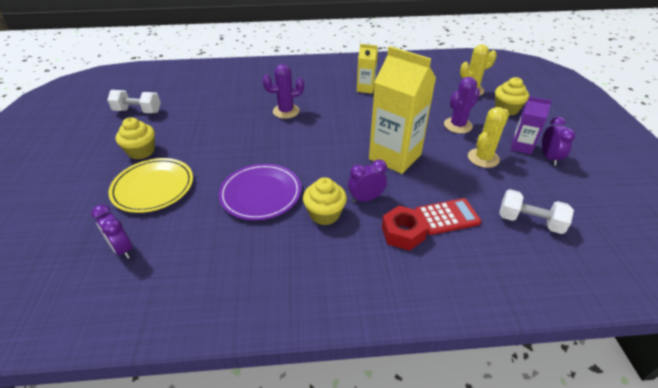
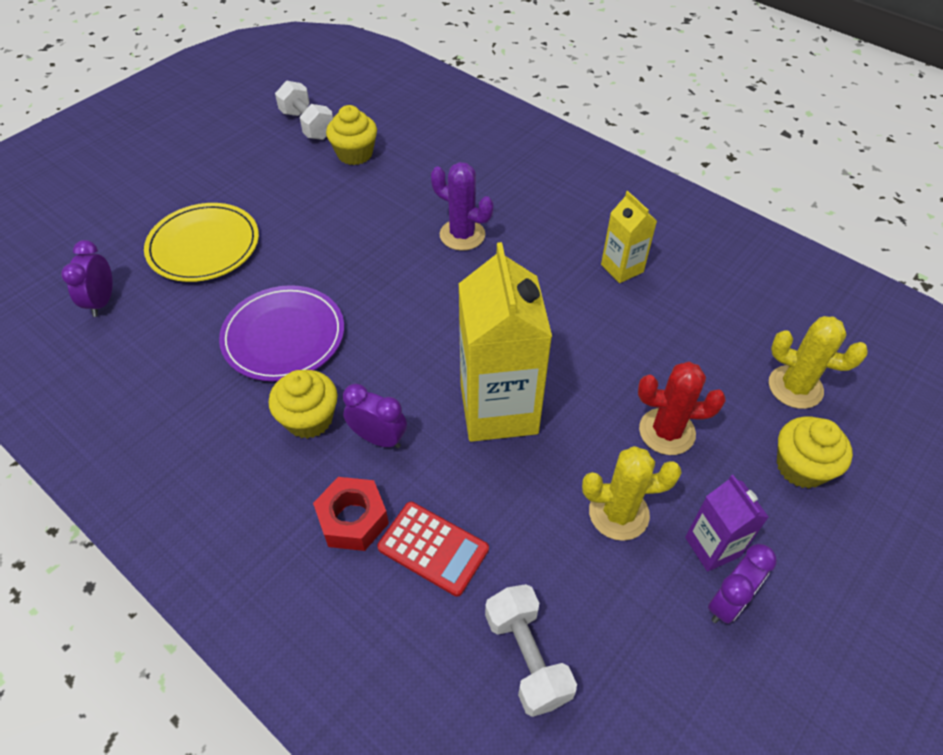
camera: 45 degrees right, 10 degrees up
yellow cupcake [116,117,155,159] -> yellow cupcake moved to [326,105,377,165]
purple cactus [444,77,480,133] -> red cactus [638,362,726,455]

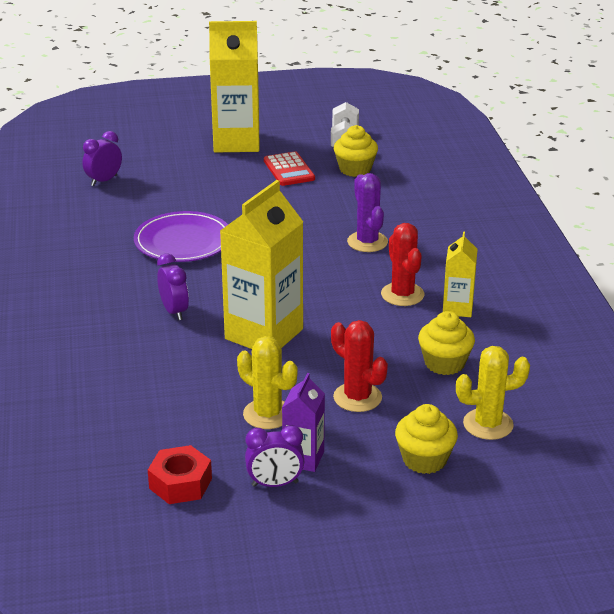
camera: 40 degrees right, 20 degrees down
yellow plate [144,203,259,282] -> none
yellow cupcake [269,370,337,439] -> yellow cupcake moved to [418,311,475,375]
red nut [313,477,389,551] -> red nut moved to [148,445,212,504]
red calculator [377,502,489,597] -> red calculator moved to [264,151,315,186]
white dumbbell [485,584,577,717] -> none
yellow cactus [769,316,868,409] -> yellow cactus turned 75 degrees counterclockwise [456,346,530,440]
none -> yellow carton [209,21,259,152]
none -> red cactus [381,223,425,306]

